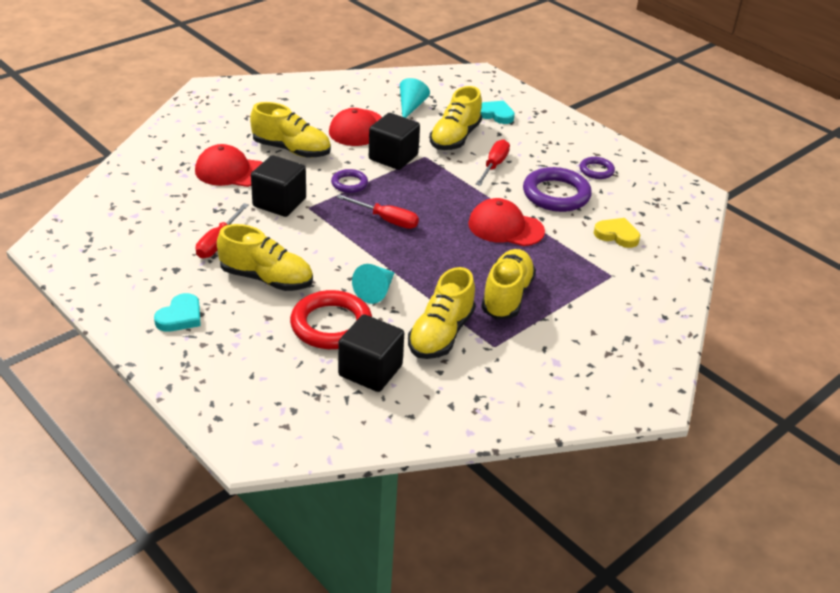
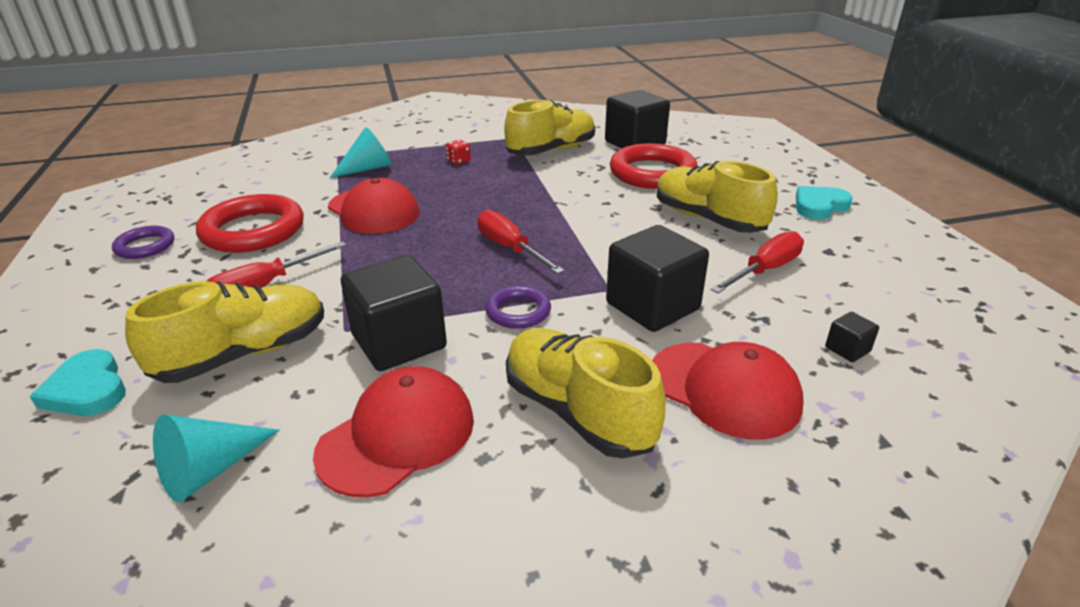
camera: 150 degrees left, 5 degrees down
turquoise cone [352,264,395,304] -> turquoise cone moved to [330,127,391,178]
yellow shoe [481,249,536,320] -> red dice [446,140,471,165]
purple ring [523,167,592,212] -> red ring [196,194,304,253]
yellow heart [594,218,640,248] -> none
none -> black cube [825,312,879,362]

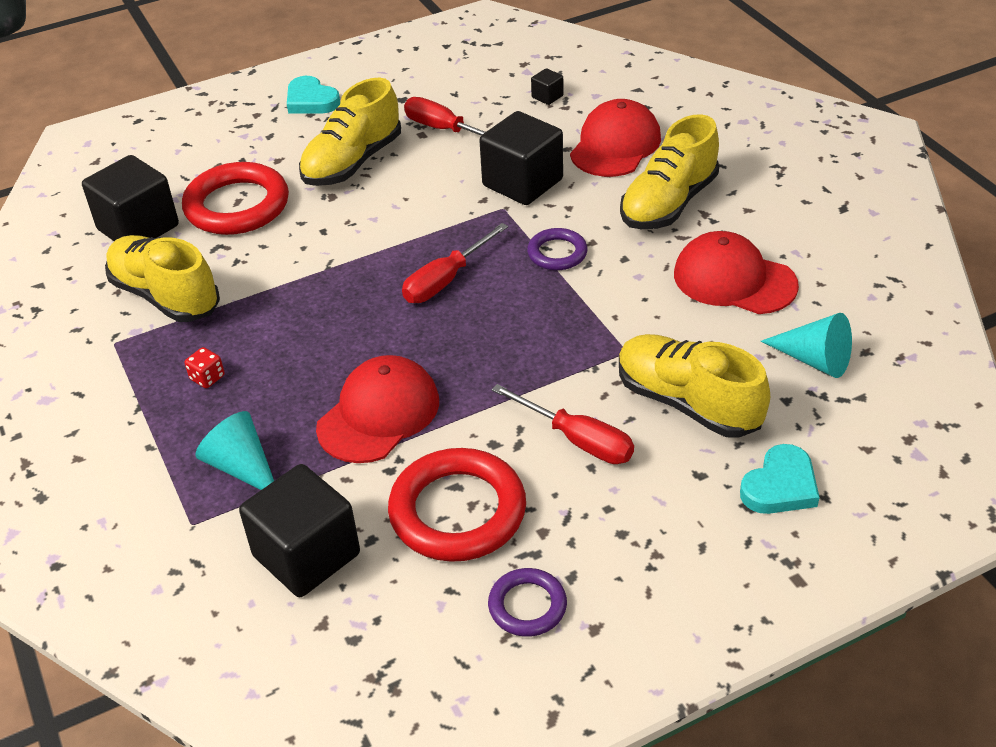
camera: 100 degrees left, 10 degrees up
black cube [341,255,447,371] -> black cube moved to [239,464,360,597]

